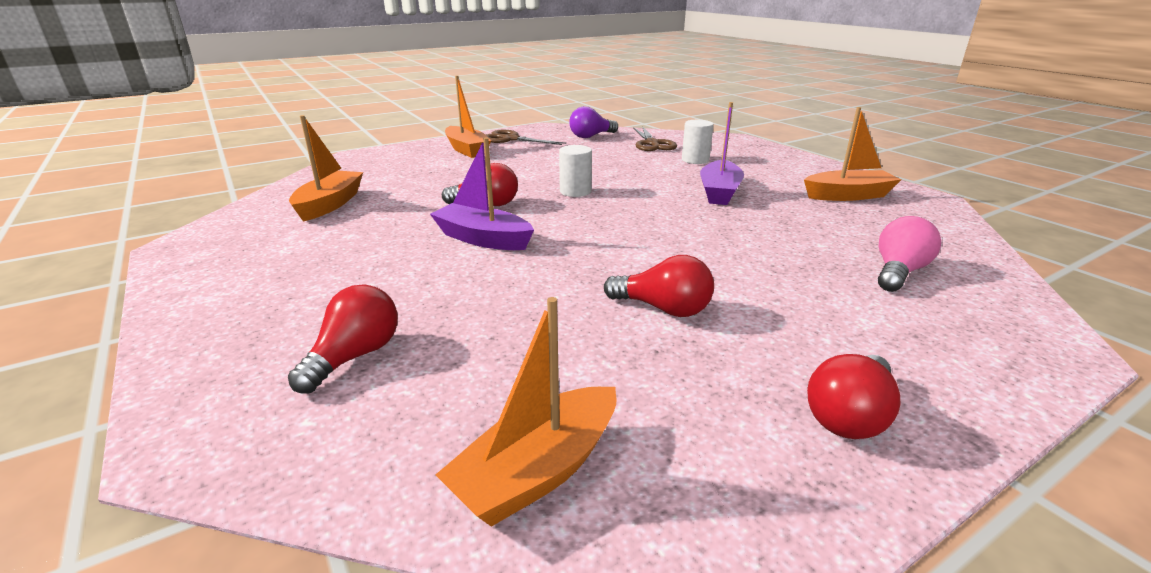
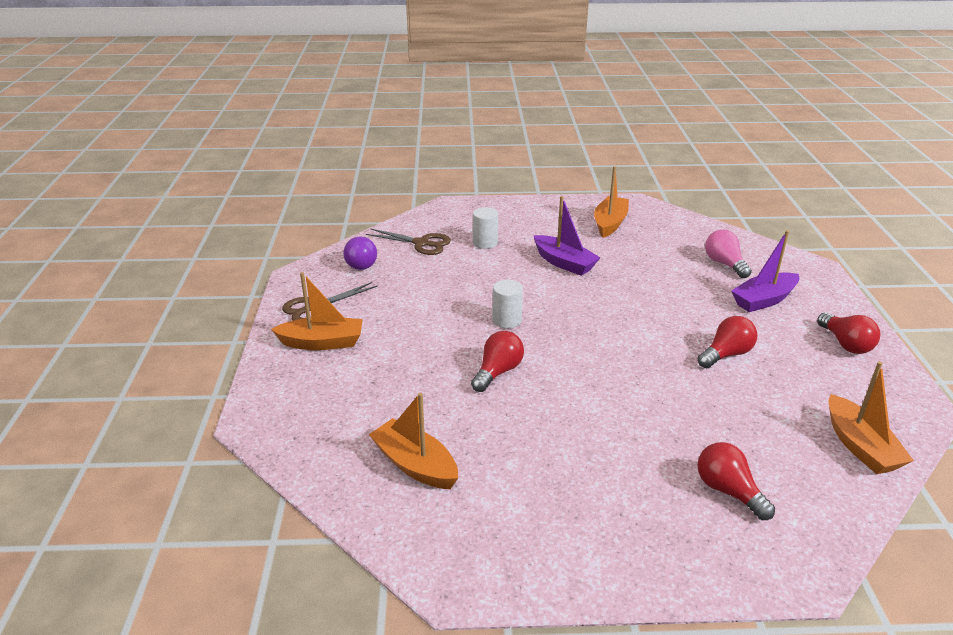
camera: 60 degrees left, 5 degrees up
purple boat [430,137,534,250] -> purple boat moved to [731,230,799,312]

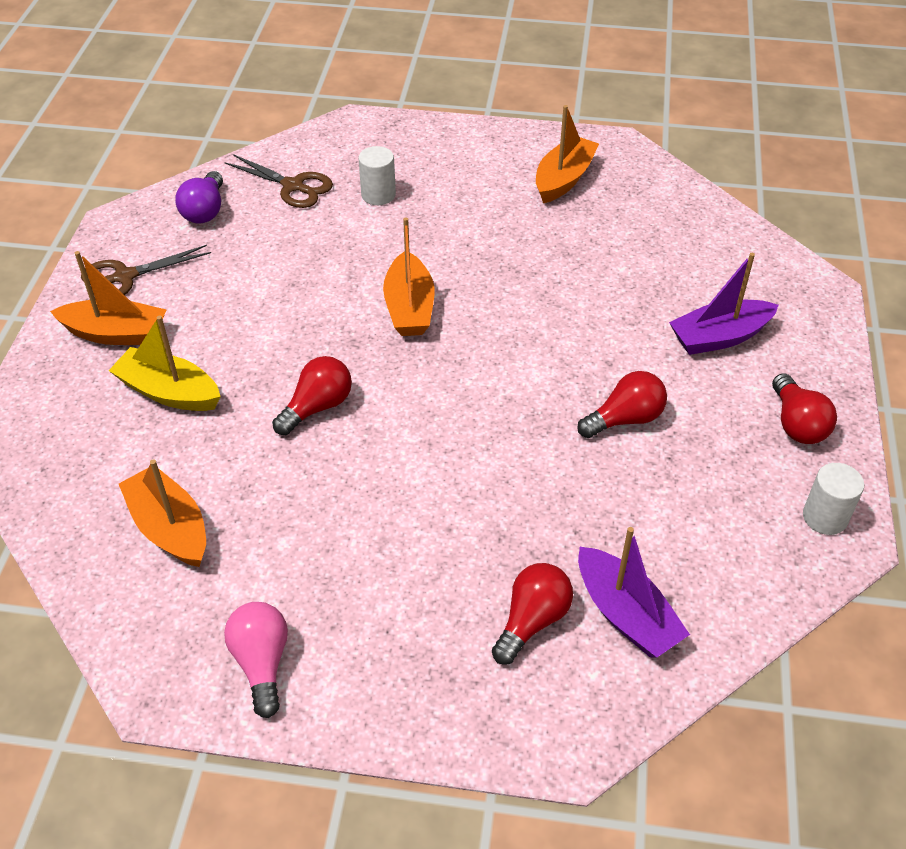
camera: 10 degrees right, 15 degrees up
white cylinder [492,280,523,328] -> white cylinder moved to [803,463,864,535]
purple boat [534,196,600,276] -> purple boat moved to [578,527,690,658]
red light bulb [697,442,775,520] -> red light bulb turned 60 degrees clockwise [492,563,573,665]
pink light bulb [705,229,752,278] -> pink light bulb moved to [224,602,288,718]
orange boat [828,361,914,474] -> orange boat moved to [383,217,435,336]
none -> yellow boat [109,316,221,411]

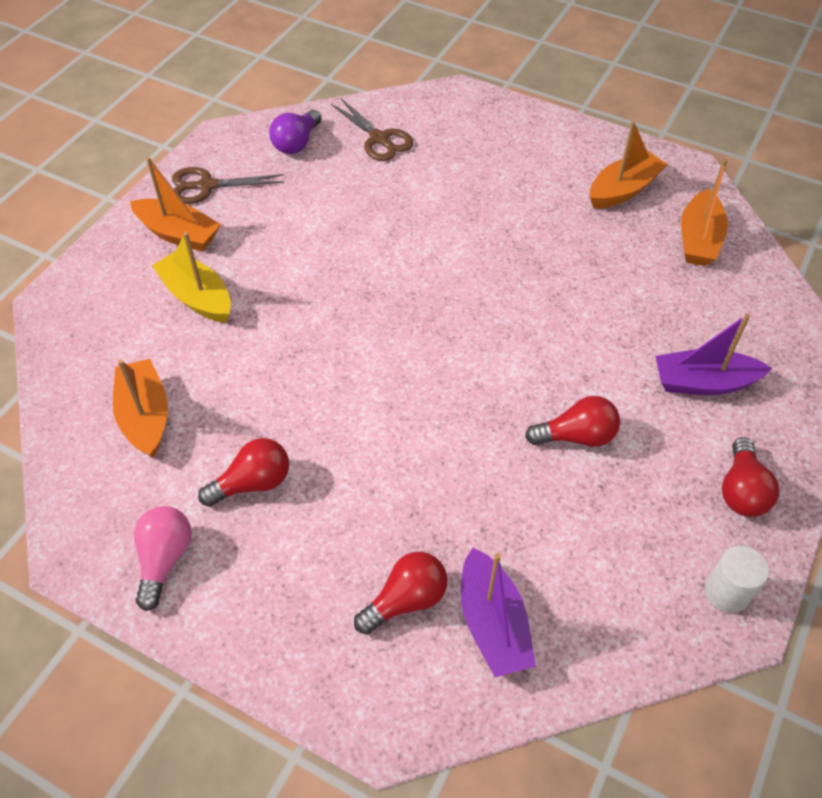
camera: 20 degrees right, 5 degrees up
red light bulb [272,356,352,435] -> red light bulb moved to [198,438,289,507]
white cylinder [358,146,396,205] -> none
orange boat [383,217,435,336] -> orange boat moved to [681,159,728,266]

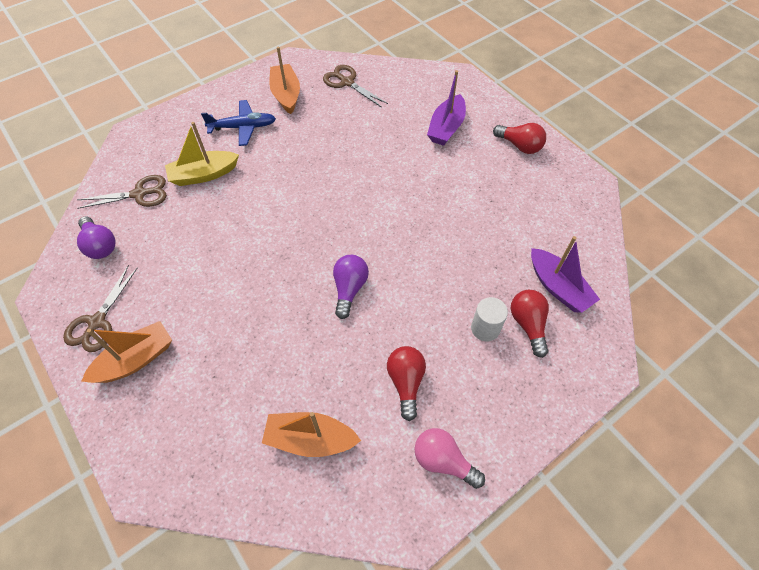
camera: 65 degrees left, 5 degrees up
yellow boat [152,232,231,323] -> yellow boat moved to [165,122,239,186]
purple boat [461,547,536,677] -> purple boat turned 45 degrees clockwise [531,236,600,313]
red light bulb [525,396,620,447] -> none
orange boat [681,159,728,266] -> brown scissors [323,65,388,108]
white cylinder [705,546,769,613] -> white cylinder moved to [471,297,508,342]
none -> blue plane [201,100,276,146]
none -> purple light bulb [333,255,369,319]

